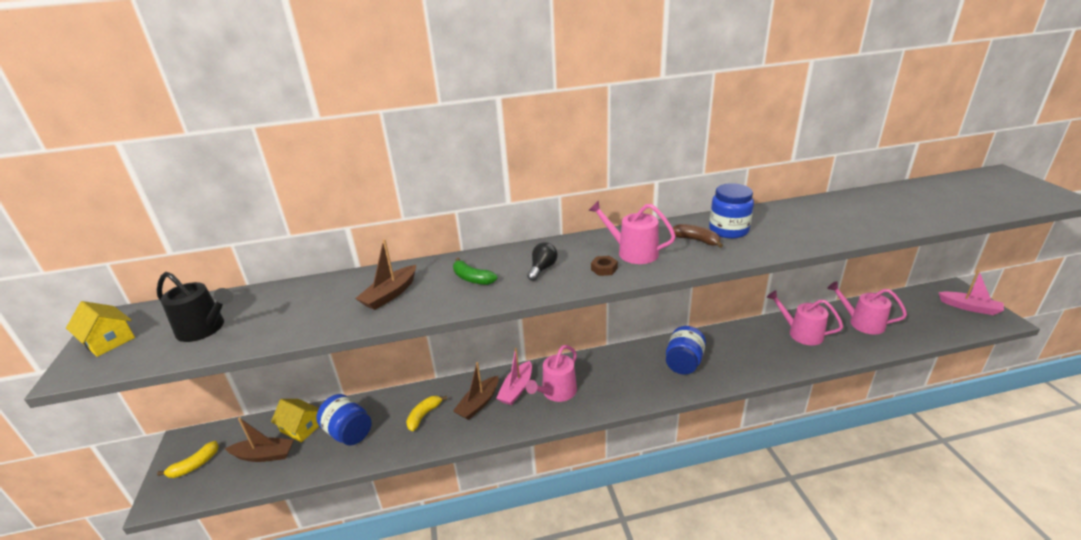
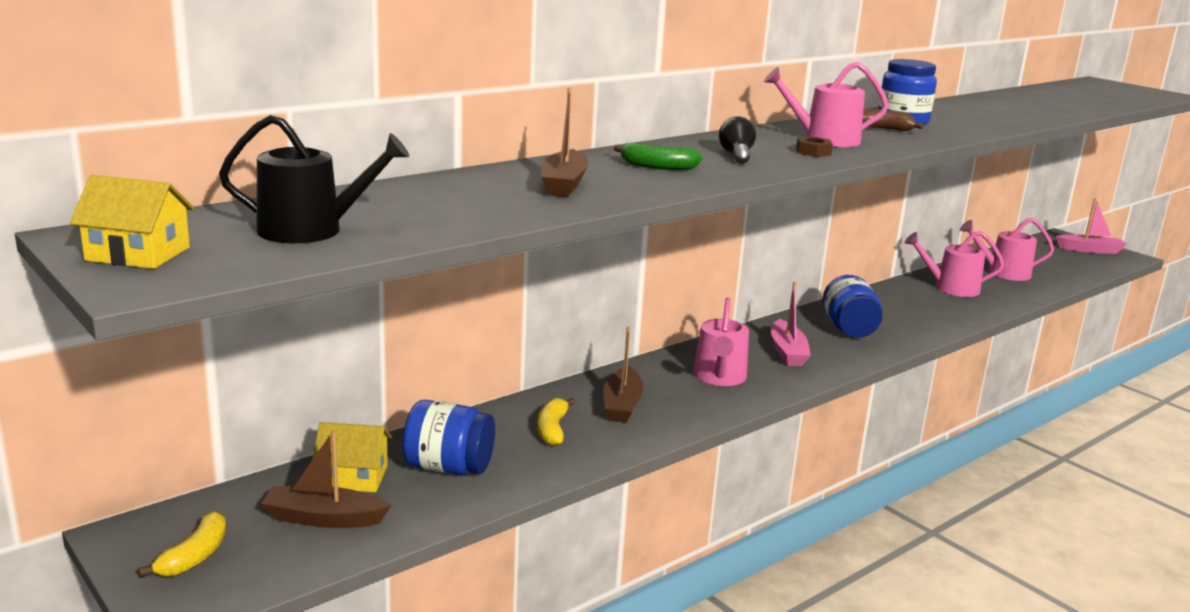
camera: 30 degrees left, 10 degrees down
brown boat [225,417,294,462] -> brown boat turned 150 degrees counterclockwise [261,430,391,528]
pink boat [496,348,532,405] -> pink boat moved to [771,282,811,366]

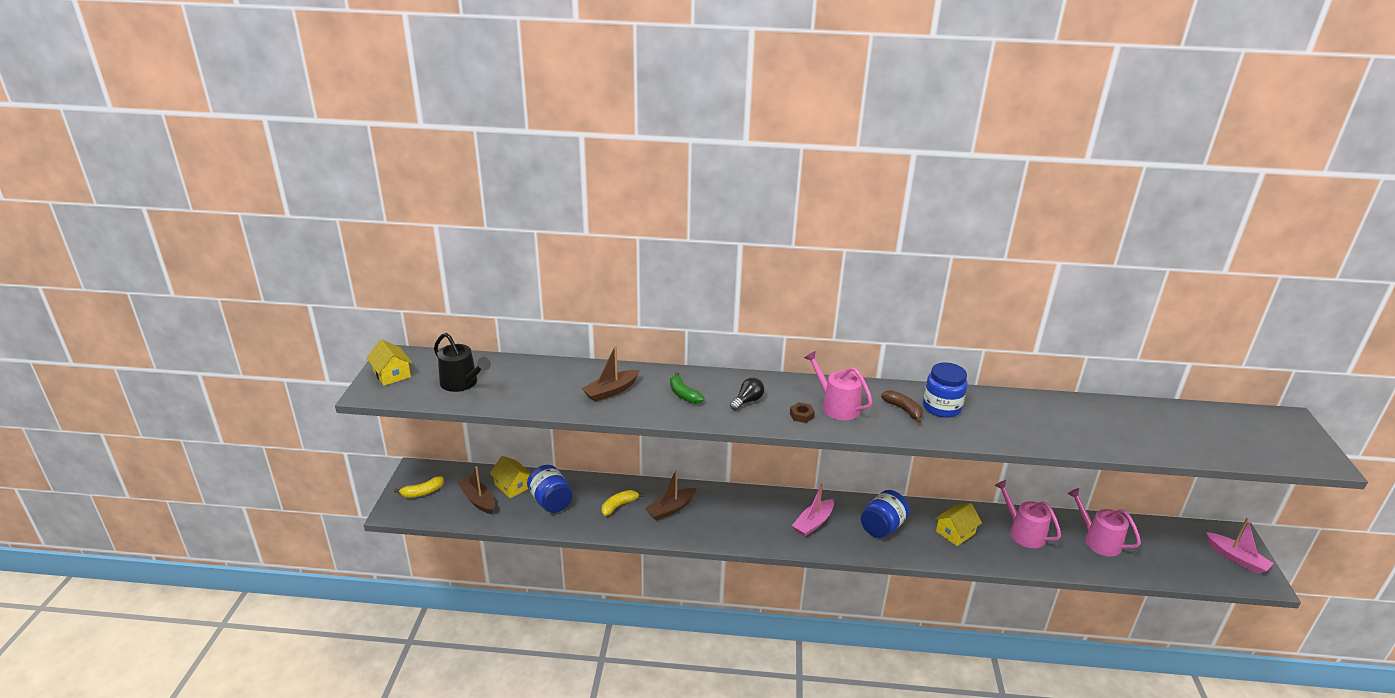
camera: 45 degrees right, 10 degrees up
pink watering can [693,297,749,386] -> none
none -> yellow house [935,503,982,546]

